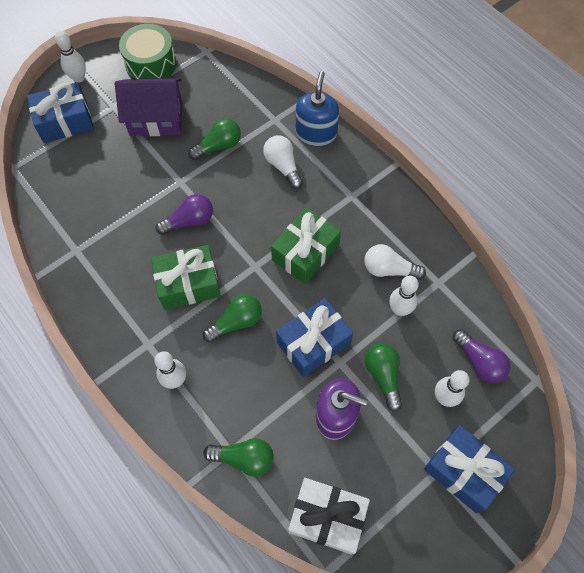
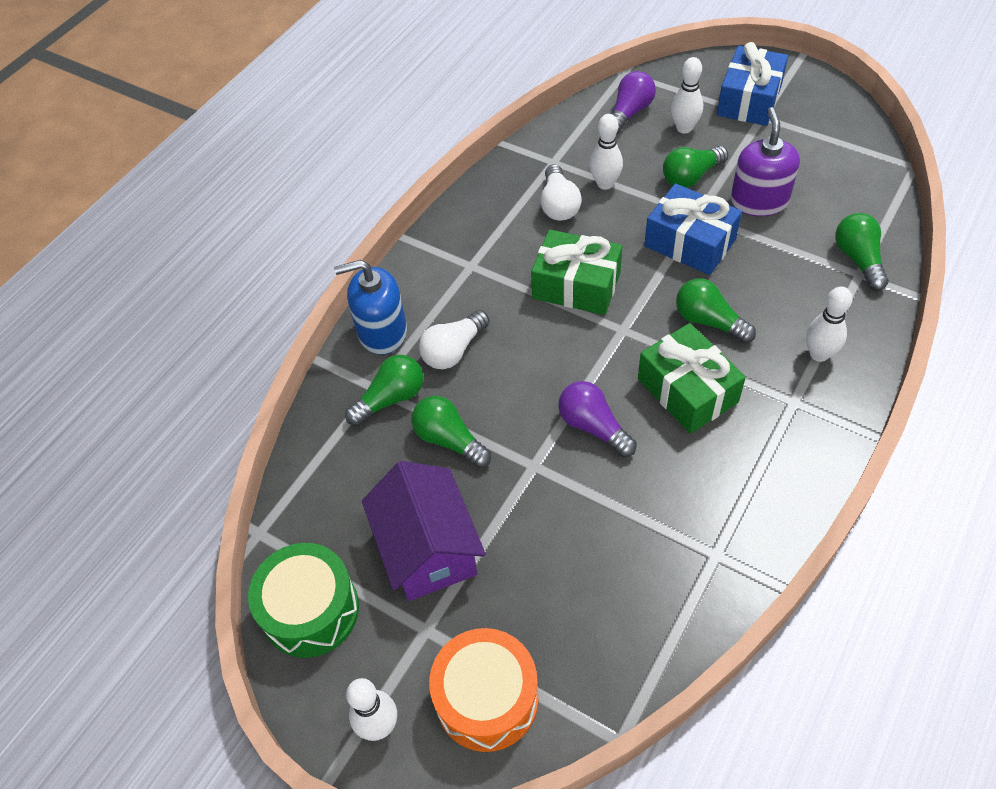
camera: 105 degrees left, 10 degrees down
blue gift [27,82,94,143] -> orange drum [429,628,539,752]
white gift [288,478,370,555] -> none
none -> green light bulb [345,355,423,426]

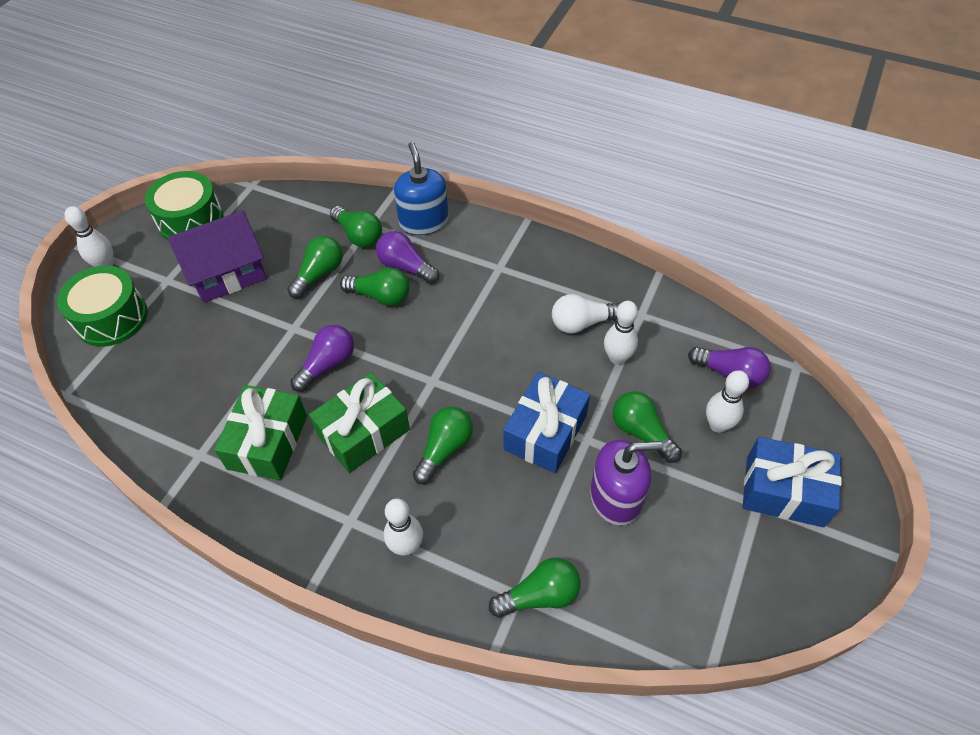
camera: 80 degrees right, 0 degrees up
white light bulb [419,310,490,369] -> purple light bulb [376,231,439,284]
orange drum [429,628,539,752] -> green drum [57,266,148,347]
green gift [531,229,622,315] -> green gift moved to [214,385,307,480]
none -> green light bulb [340,268,409,306]

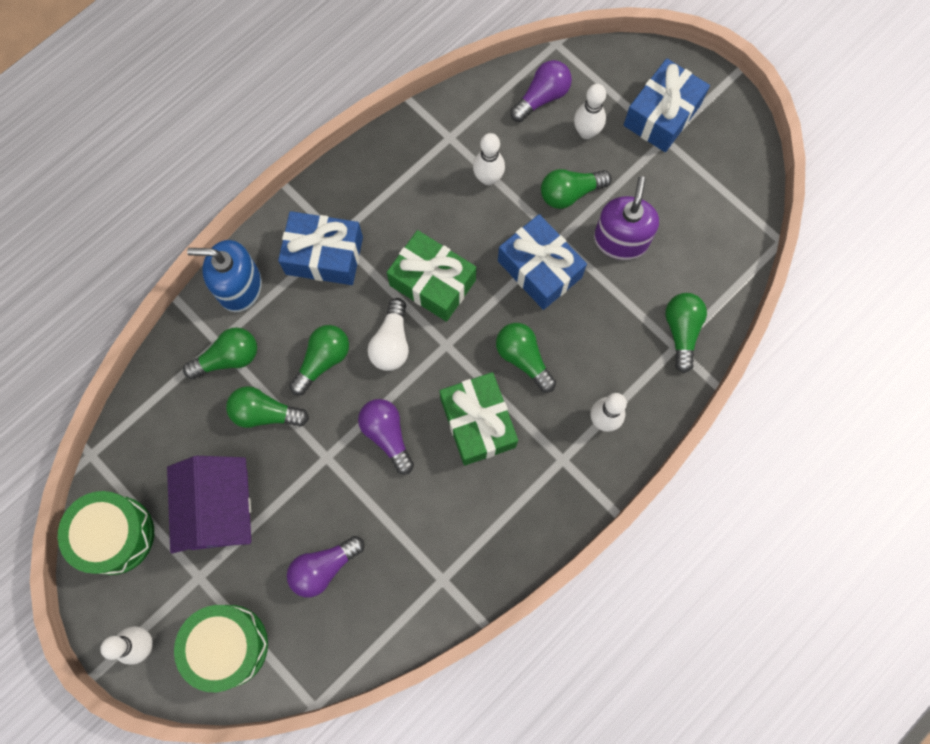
camera: 70 degrees left, 20 degrees up
green gift [214,385,307,480] -> green gift moved to [387,230,476,322]
green light bulb [287,236,343,298] -> green light bulb turned 45 degrees counterclockwise [226,386,309,428]
purple light bulb [376,231,439,284] -> purple light bulb moved to [287,536,364,597]
white light bulb [552,294,620,333] -> white light bulb moved to [368,298,409,371]
none -> blue gift [278,211,363,285]

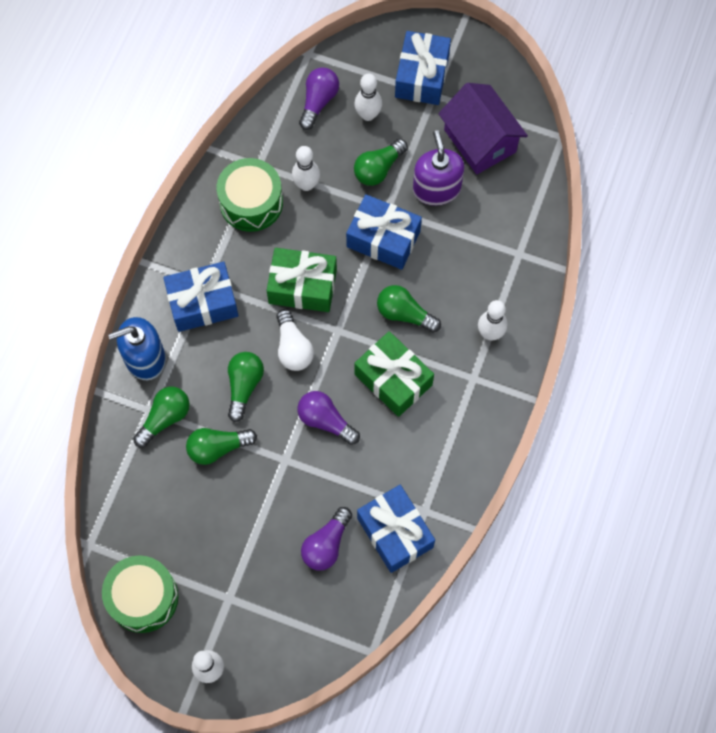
camera: 25 degrees left, 5 degrees down
purple house [167,456,251,553] -> purple house moved to [438,83,528,174]
green drum [174,605,268,692] -> green drum moved to [217,158,283,232]
green light bulb [665,293,707,373] -> none
none -> blue gift [357,485,435,573]

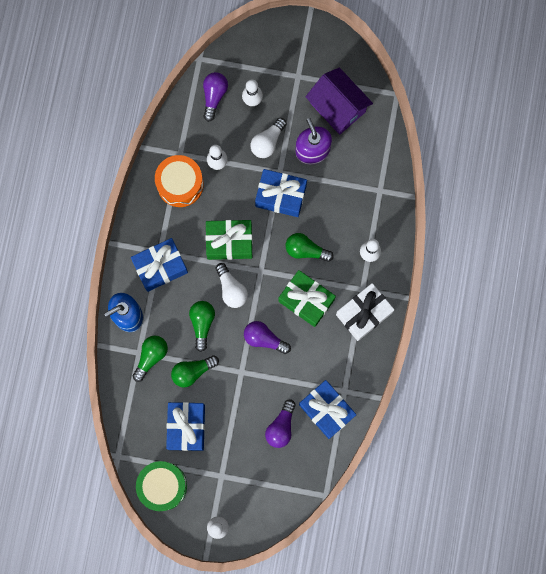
camera: 10 degrees left, 10 degrees up
green drum [217,158,283,232] -> orange drum [155,155,204,207]
green light bulb [354,139,408,186] -> white light bulb [251,118,287,158]
blue gift [395,31,451,105] -> blue gift moved to [166,402,205,451]
none -> white gift [336,283,394,341]

